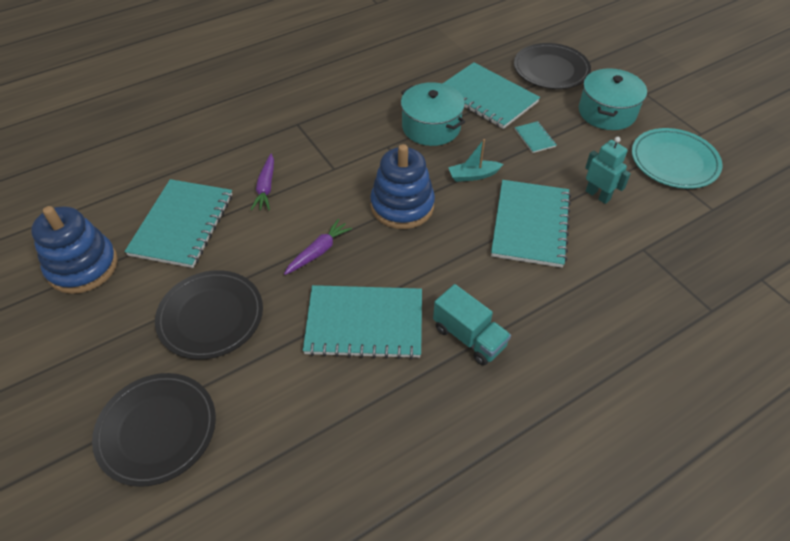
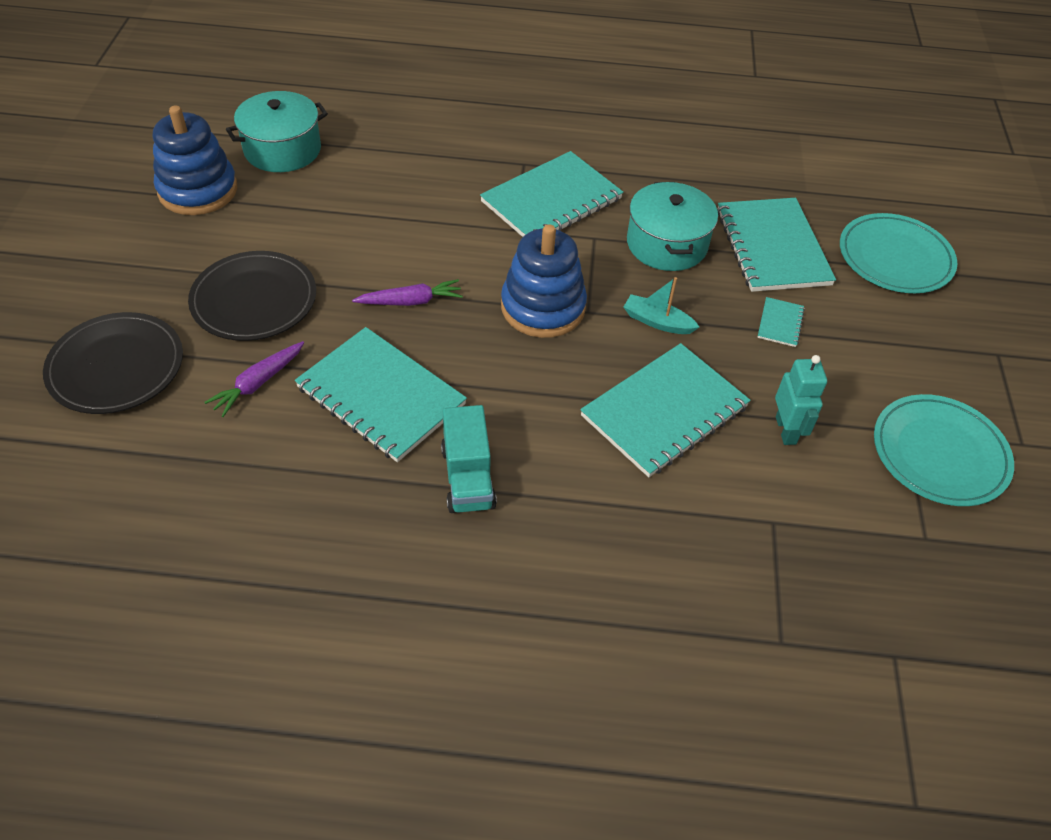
camera: 35 degrees right, 0 degrees up
turquoise notebook [124,179,232,268] -> turquoise notebook moved to [480,151,623,237]
purple carrot [251,154,274,210] -> purple carrot moved to [204,341,304,417]
black plate [514,43,591,89] -> turquoise plate [840,213,957,293]
turquoise pot [579,68,647,130] -> turquoise pot moved to [226,91,328,172]

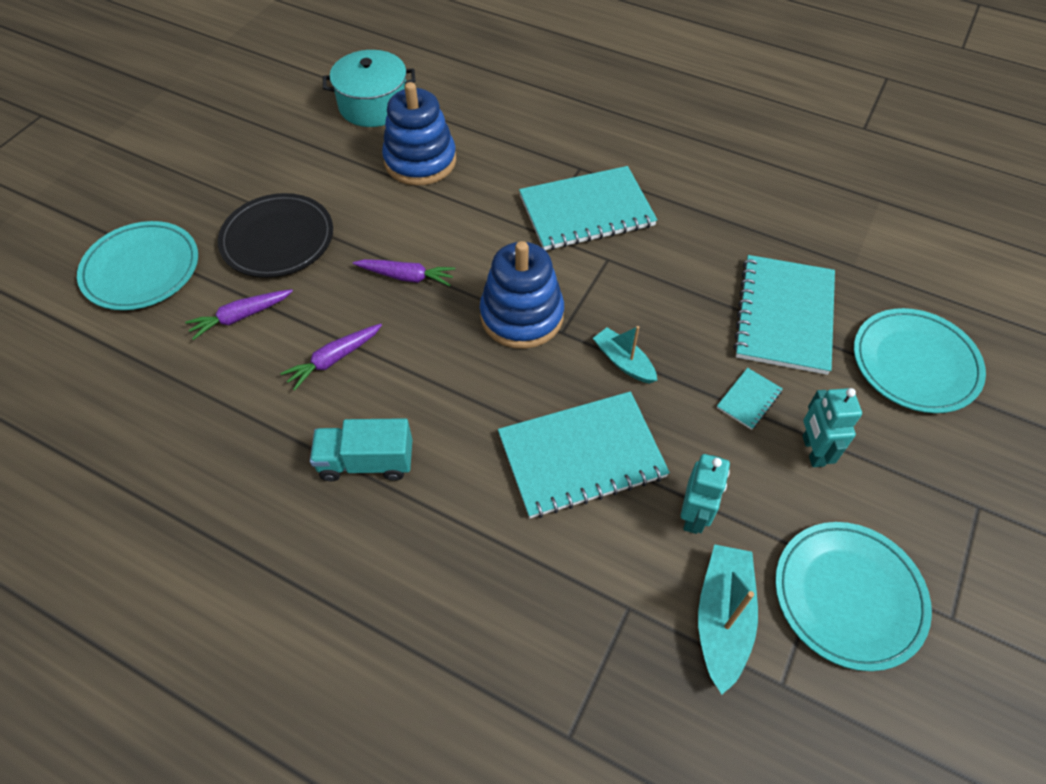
camera: 25 degrees right, 5 degrees up
black plate [43,312,183,414] -> turquoise plate [77,221,198,310]
blue stacking toy [153,105,237,215] -> blue stacking toy moved to [382,82,456,186]
turquoise notebook [295,327,467,462] -> purple carrot [280,324,382,391]
turquoise truck [441,405,497,513] -> turquoise truck turned 75 degrees clockwise [310,418,413,481]
turquoise pot [627,182,718,271] -> none
none -> turquoise boat [698,544,758,694]
none -> turquoise robot [803,388,862,467]

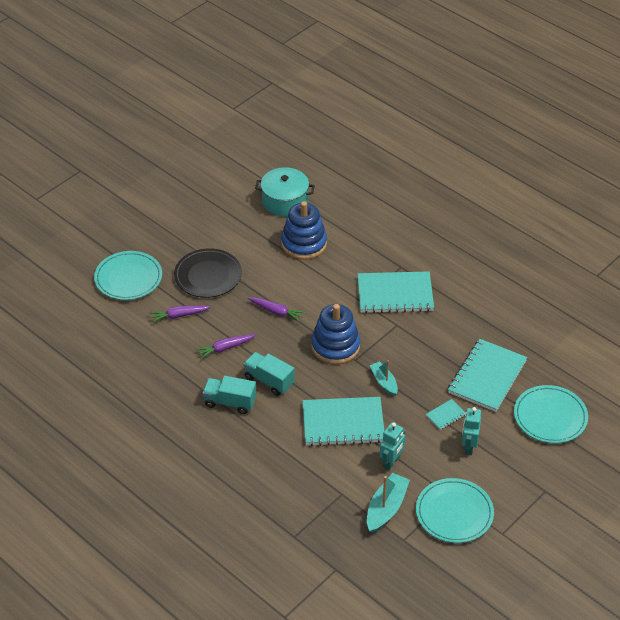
camera: 15 degrees right, 10 degrees down
none -> turquoise truck [243,352,295,396]

